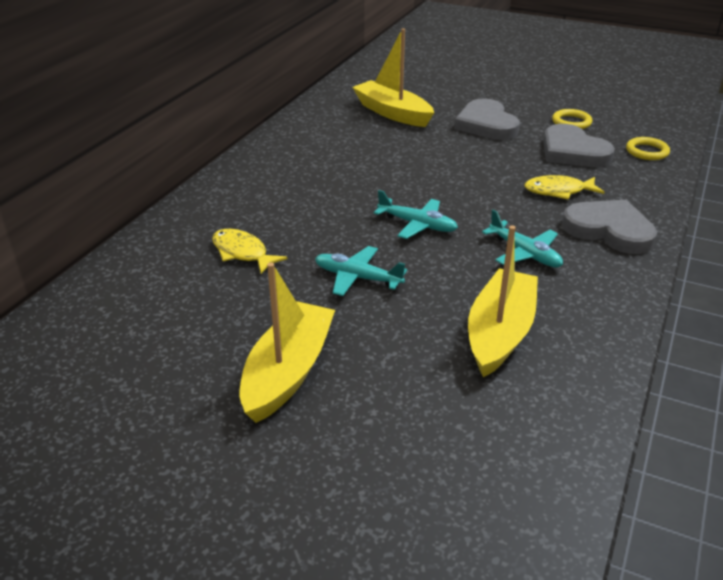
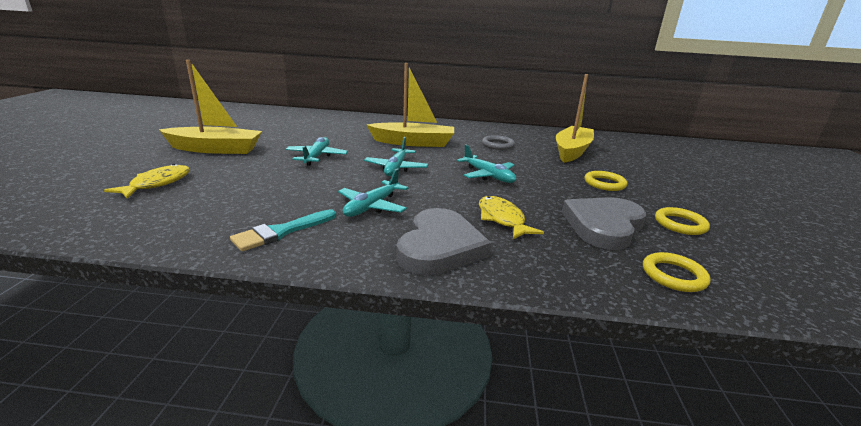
camera: 70 degrees right, 10 degrees down
yellow fish [212,229,287,274] -> yellow fish moved to [104,164,190,199]
grey heart [454,99,520,140] -> yellow ring [584,171,627,191]
yellow boat [468,225,538,377] -> yellow boat moved to [367,63,454,147]
none -> turquoise brush [230,209,336,251]
none -> turquoise plane [457,144,516,183]
none -> grey ring [482,135,515,150]

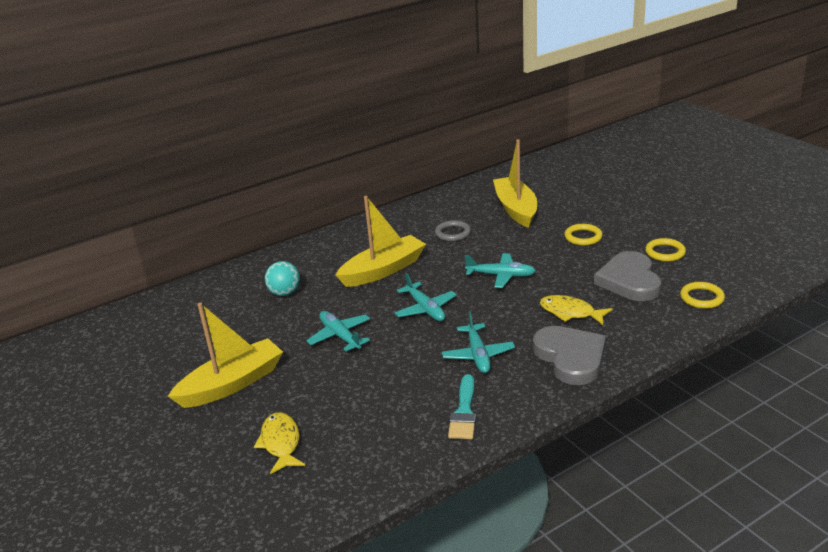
camera: 35 degrees left, 5 degrees up
none -> turquoise ball [265,261,300,296]

